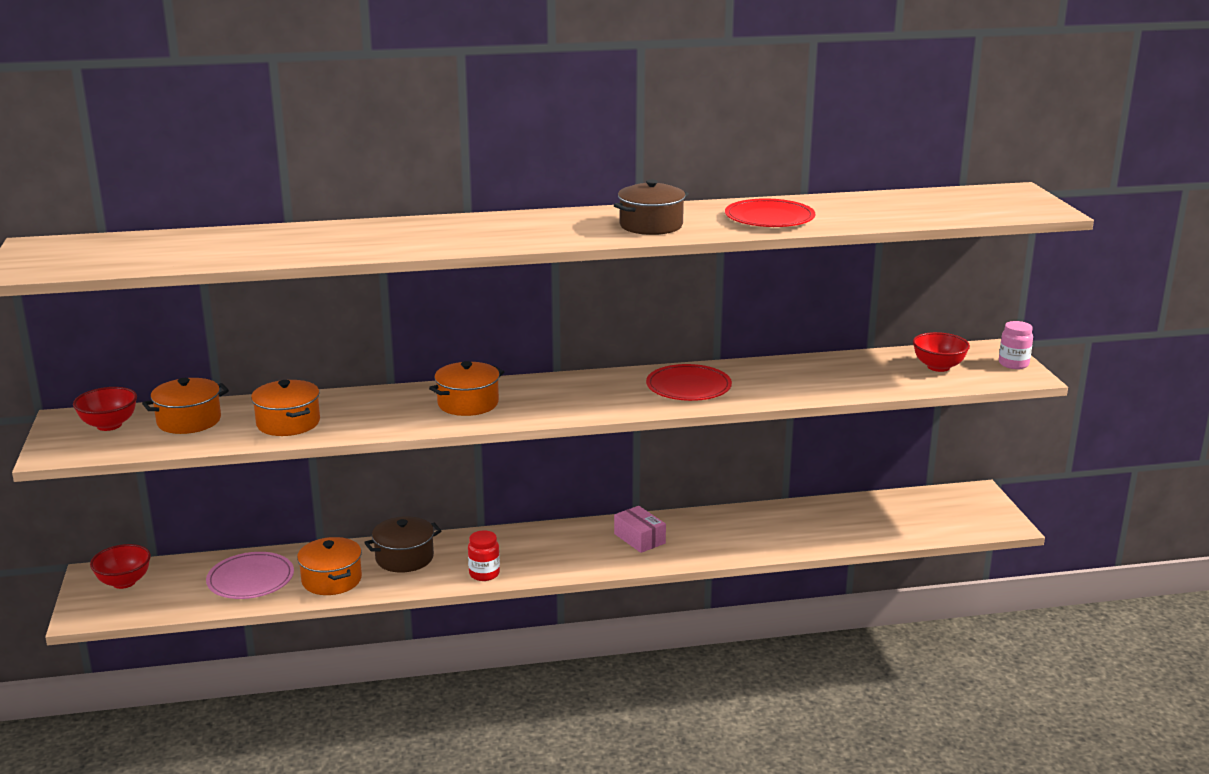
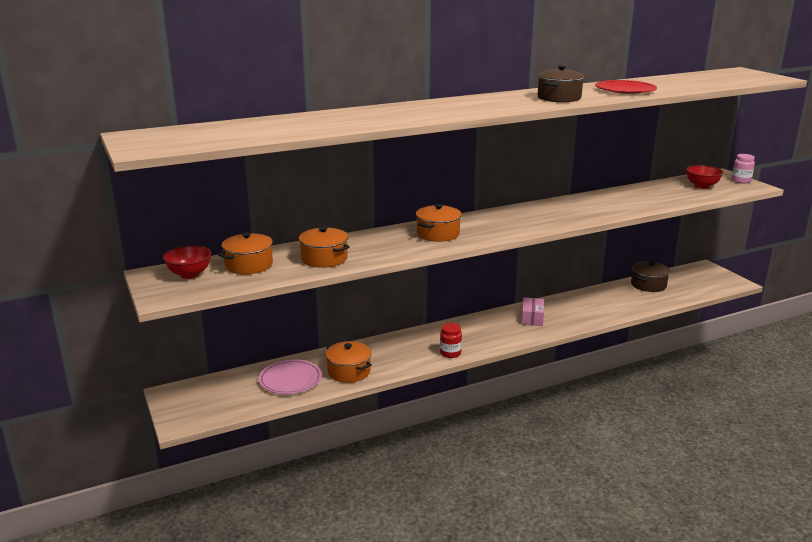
camera: 15 degrees left, 0 degrees up
red bowl [90,544,151,589] -> none
brown pot [364,516,442,572] -> brown pot moved to [631,261,670,292]
pink box [614,506,666,553] -> pink box turned 60 degrees clockwise [522,297,544,326]
red plate [646,364,732,401] -> none

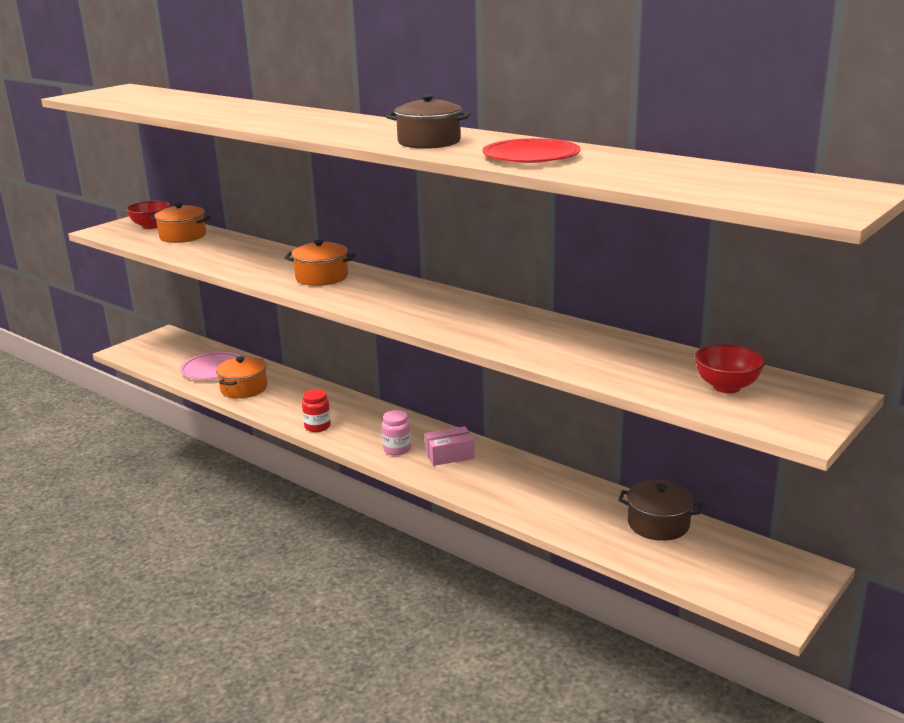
camera: 65 degrees right, 0 degrees up
orange pot [299,226,350,268] -> none
pink jar [732,154,755,183] -> pink jar moved to [382,410,411,456]

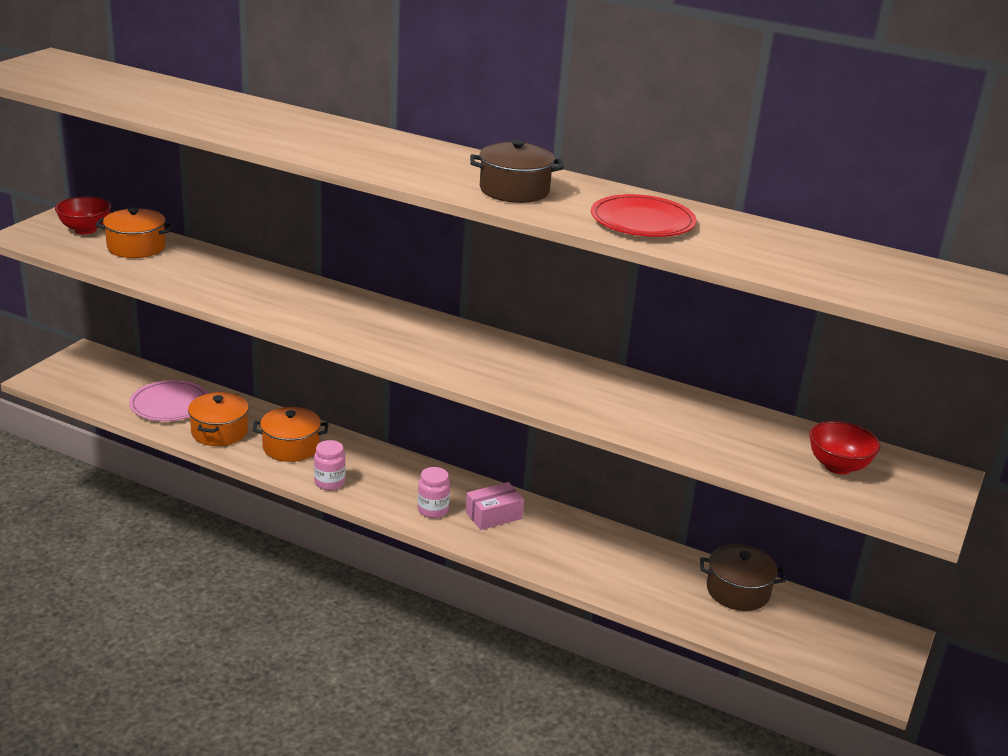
camera: 15 degrees left, 5 degrees up
orange pot [285,240,356,286] -> orange pot moved to [252,407,329,462]
red jar [302,389,331,432] -> pink jar [314,440,346,490]

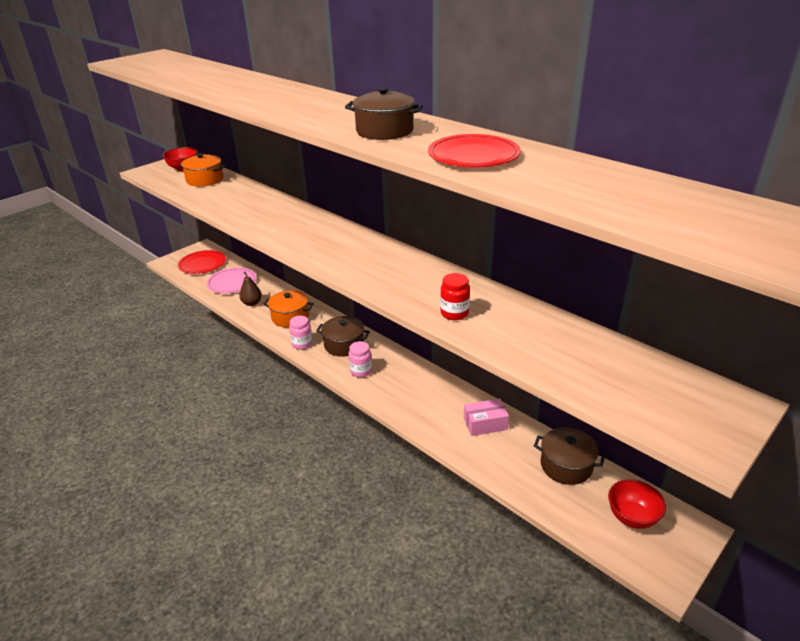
camera: 20 degrees right, 5 degrees up
orange pot [188,392,249,446] -> brown pear [239,272,262,306]
pink box [466,482,524,530] -> pink box moved to [464,399,509,436]
red bowl [809,421,880,474] -> red bowl moved to [608,479,666,529]
none -> red plate [178,250,226,274]
none -> brown pot [316,316,370,357]
none -> red jar [440,273,470,320]

